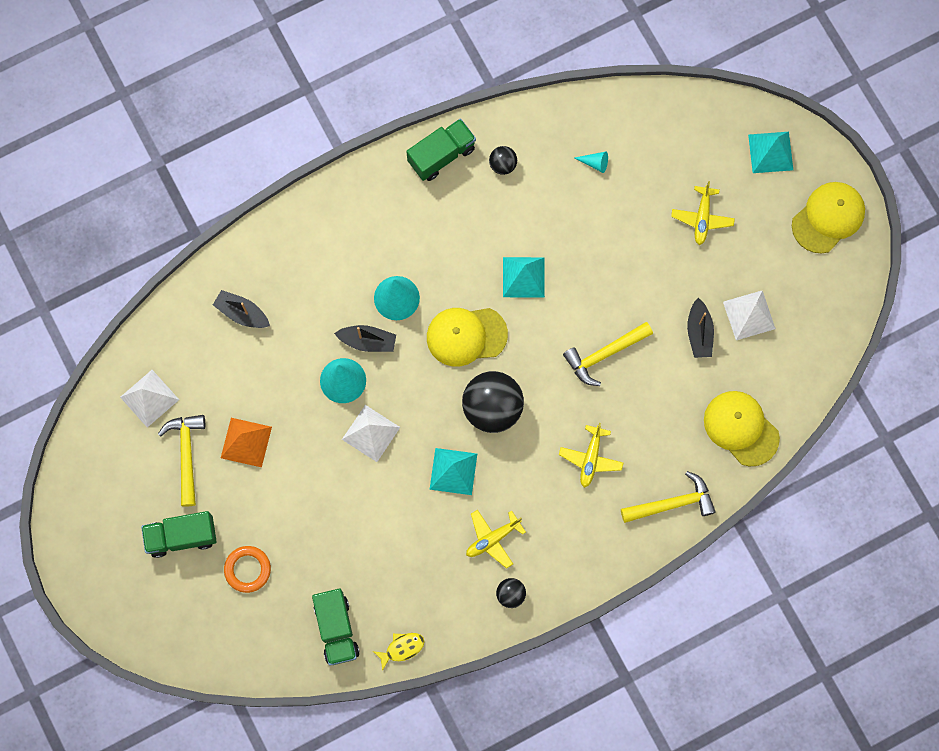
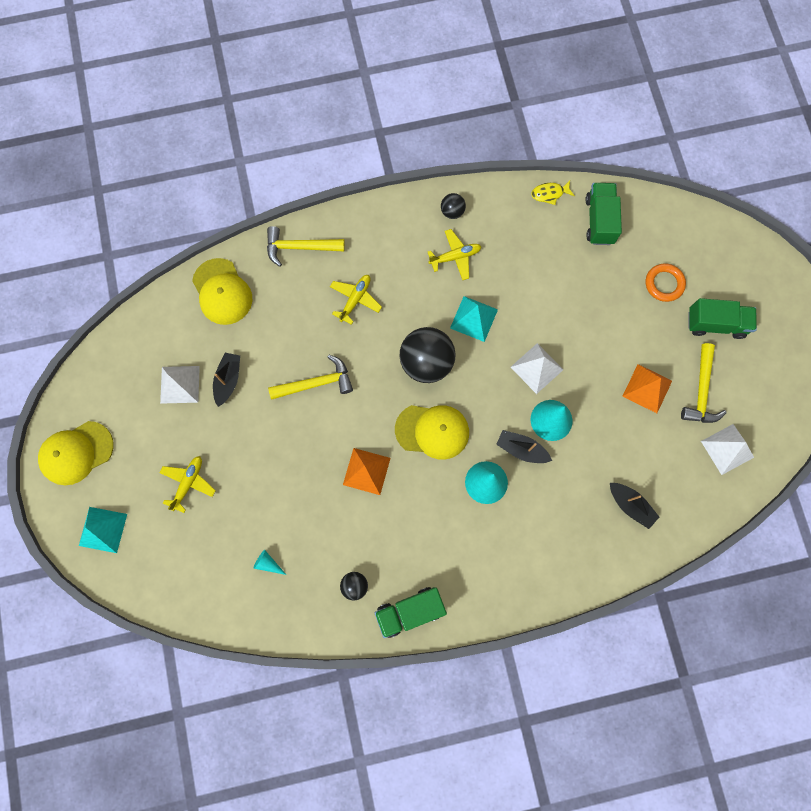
camera: 165 degrees left, 0 degrees up
turquoise pyramid [503,257,545,298] -> orange pyramid [343,448,391,495]

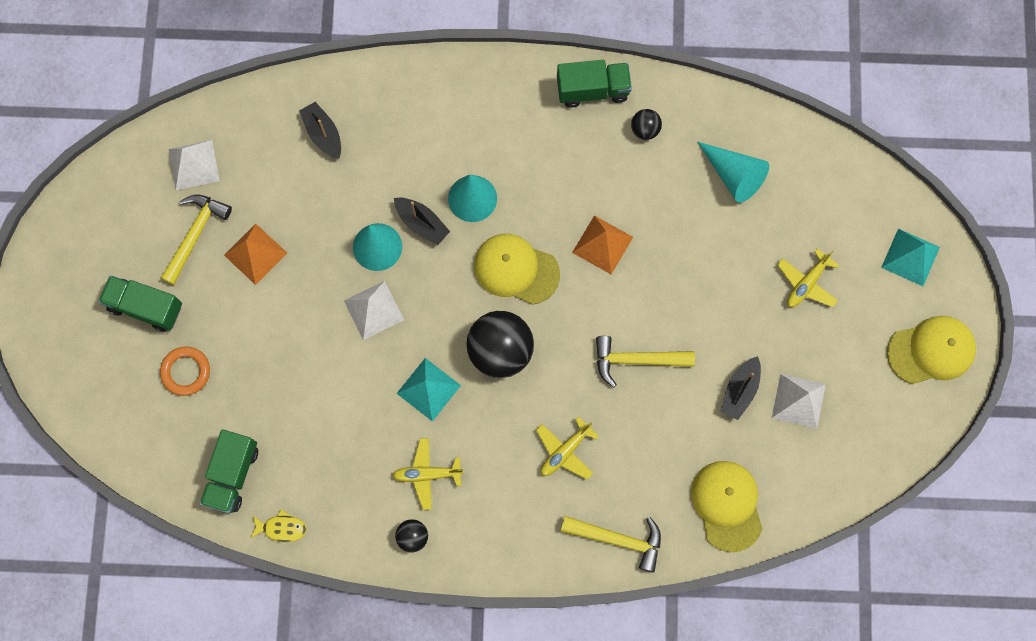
camera: 165 degrees left, 0 degrees up
turquoise cone [253,550,286,575] -> turquoise cone [698,142,769,203], size x2.09

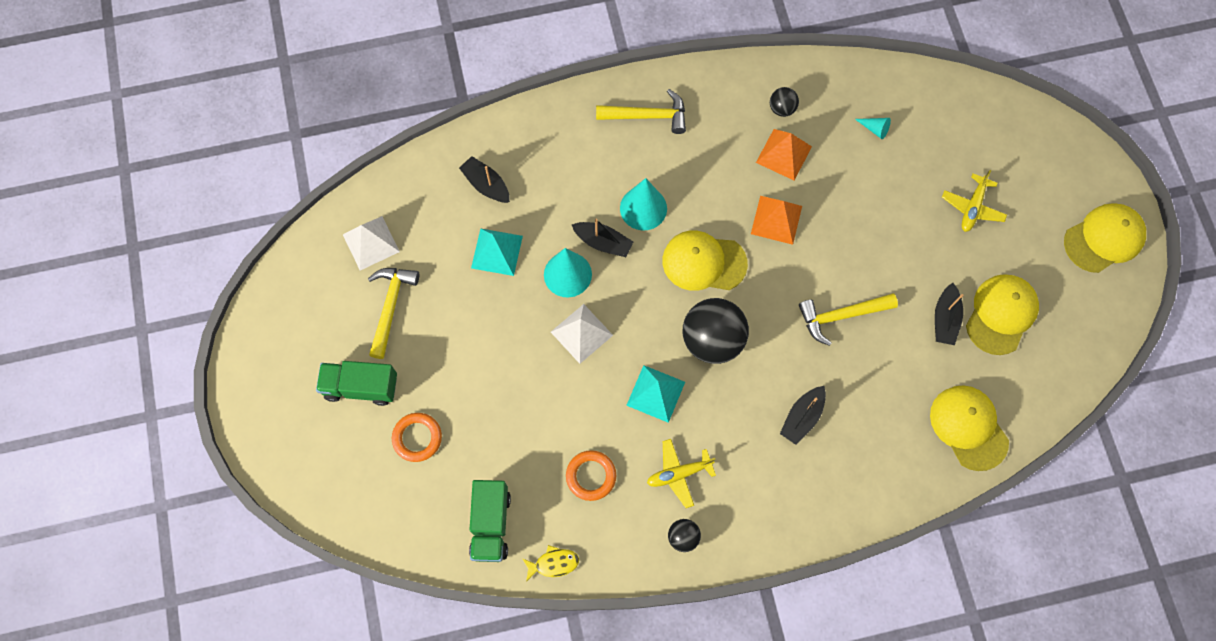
camera: 15 degrees left, 5 degrees down
orange pyramid [224,224,287,285] -> orange pyramid moved to [756,129,812,180]
yellow plane [536,417,599,479] -> black boat [780,386,826,445]
green truck [557,60,632,108] -> none
yellow hammer [560,516,661,573] -> yellow hammer moved to [596,89,686,134]
turquoise cone [698,142,769,203] -> turquoise cone [855,118,891,139], size x0.48
white pyramid [772,374,826,429] -> yellow cap [966,274,1039,355]
turquoise pyramid [881,229,940,286] -> turquoise pyramid moved to [471,229,523,276]
none -> orange ring [566,450,616,501]

